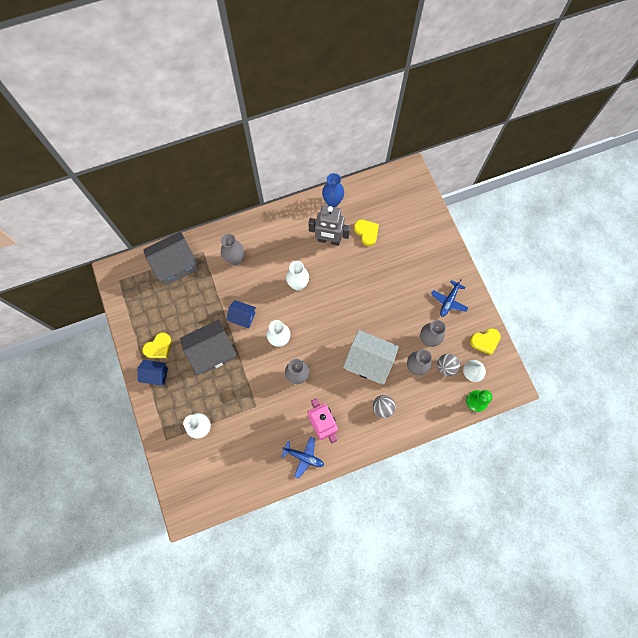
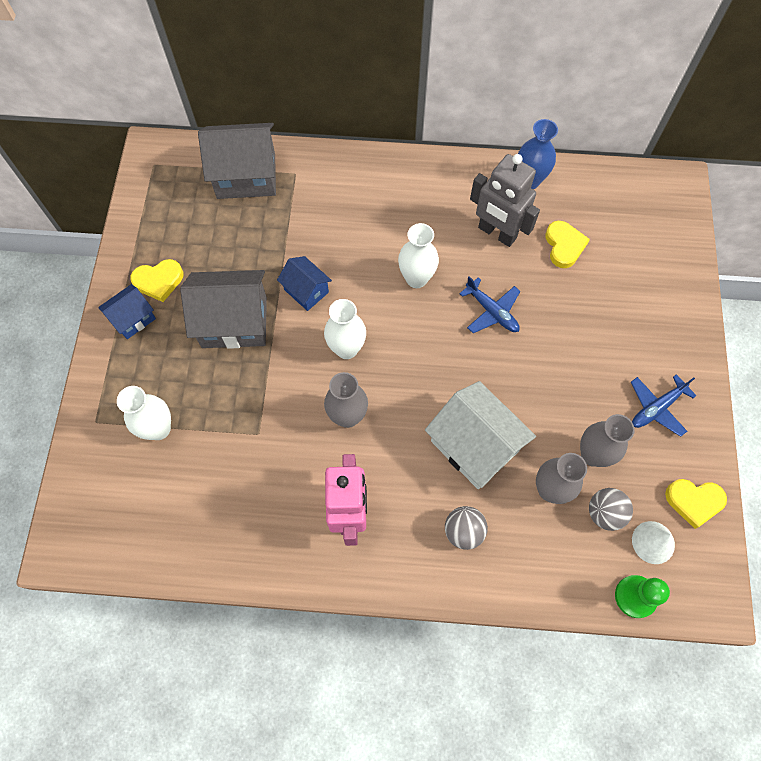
camera: 25 degrees right, 5 degrees down
blue house [137,360,168,386] -> blue house turned 75 degrees counterclockwise [98,284,156,339]
grey vase [221,234,244,265] -> none
blue plane [281,437,324,478] -> blue plane moved to [459,276,520,333]

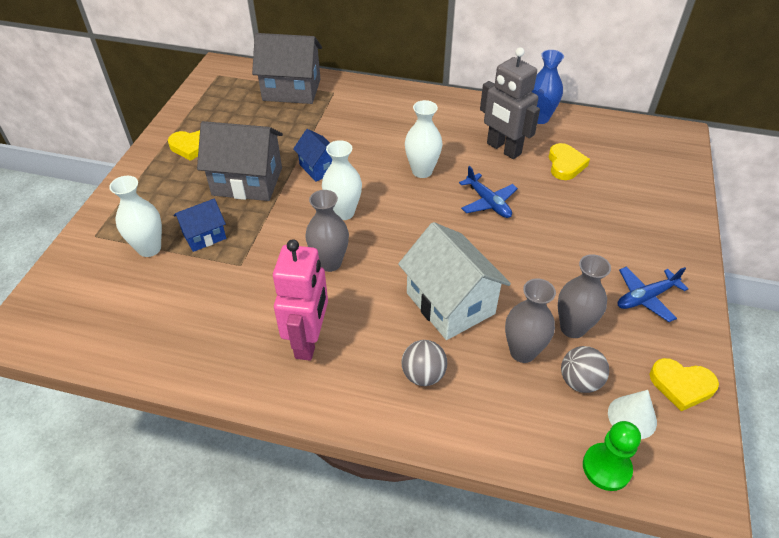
camera: 10 degrees right, 20 degrees down
blue house [98,284,156,339] -> blue house moved to [174,199,226,252]

